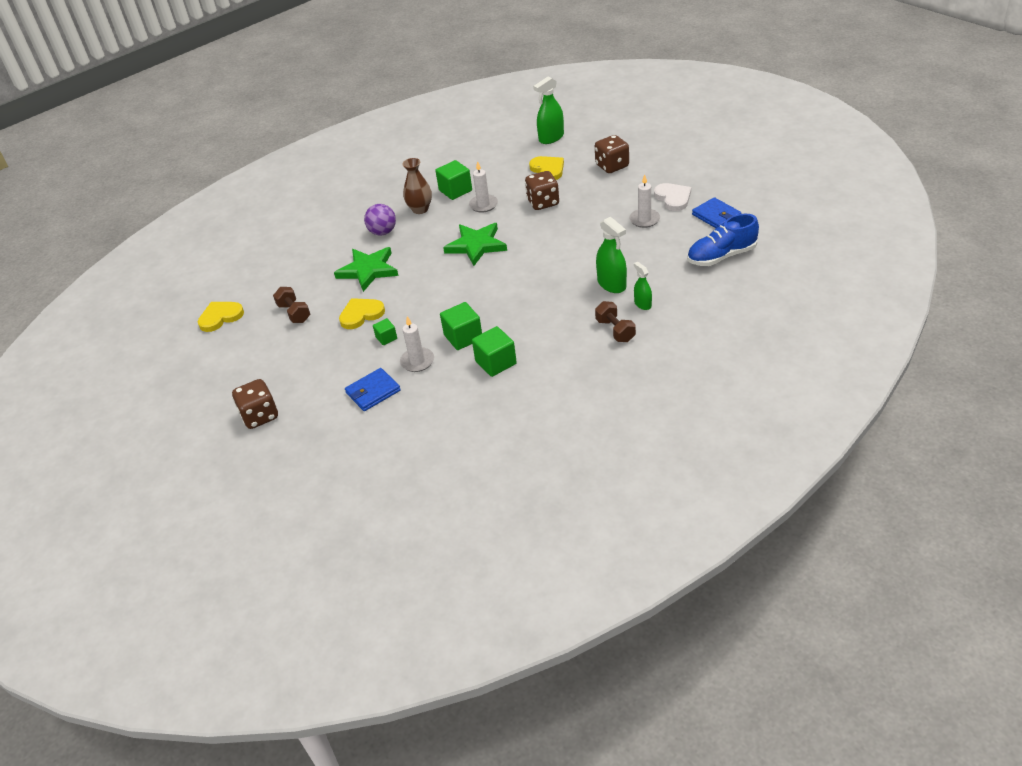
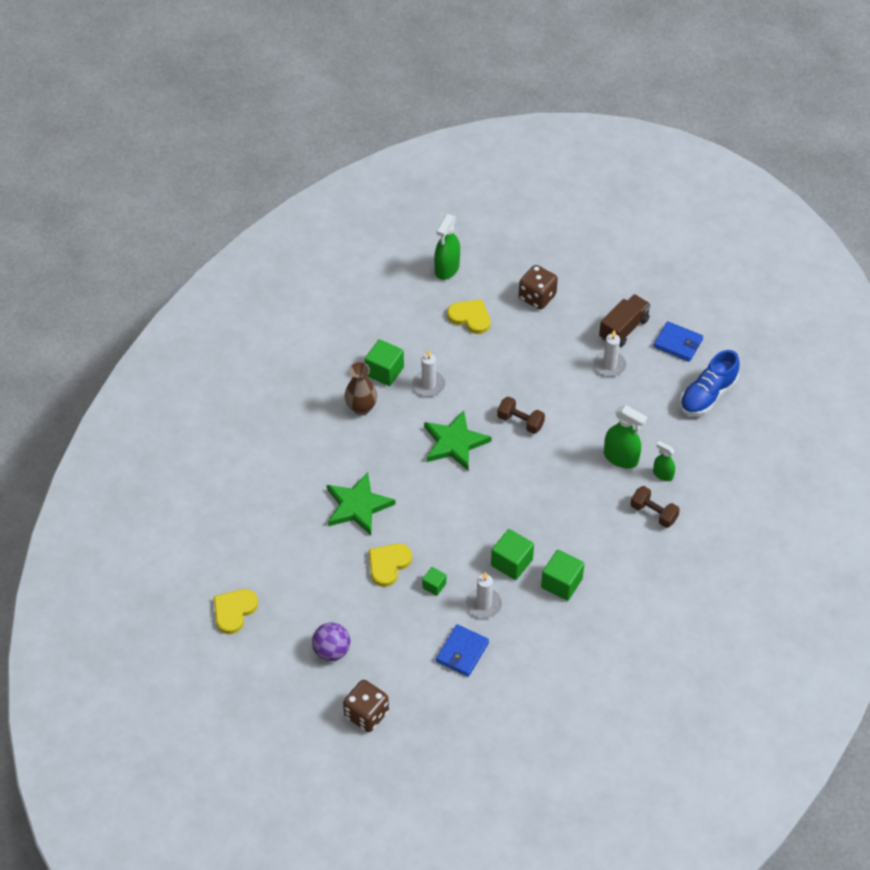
camera: 30 degrees left, 10 degrees up
brown dumbbell [273,287,310,323] -> brown dumbbell moved to [497,396,545,434]
purple ball [364,204,396,236] -> purple ball moved to [312,622,350,661]
brown dice [525,171,559,210] -> none
white heart [654,183,691,211] -> brown truck [599,294,651,347]

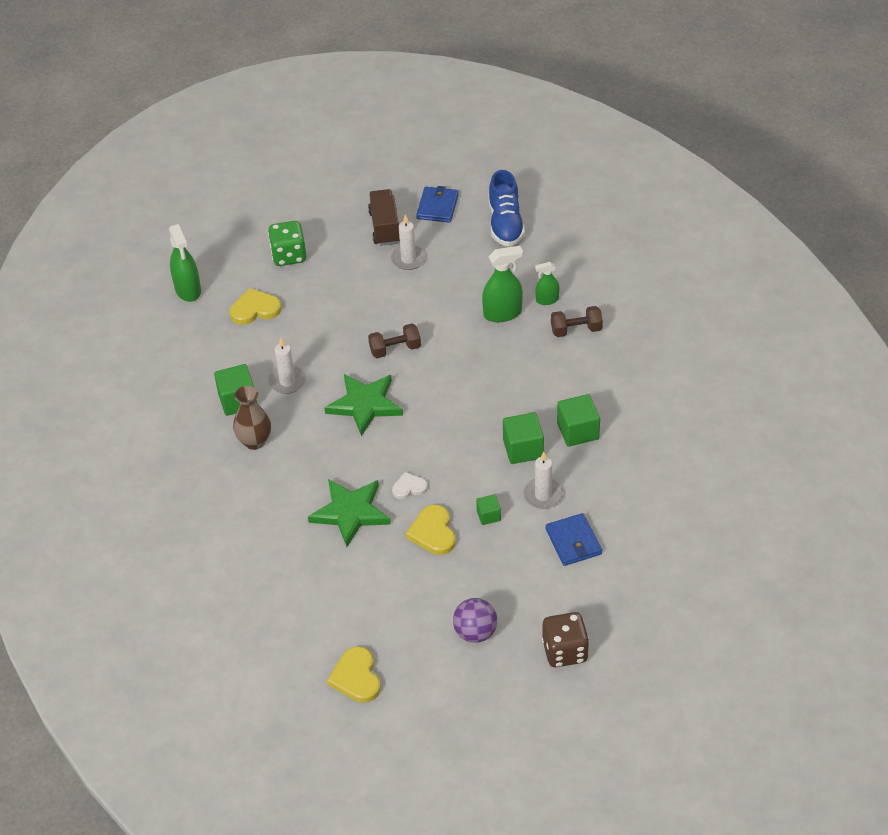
camera: 45 degrees left, 5 degrees down
brown dice [519,265,558,310] -> green dice [268,221,306,266]
blue wallet [653,321,703,362] -> blue wallet turned 60 degrees counterclockwise [416,186,459,223]
none -> white heart [392,472,428,499]

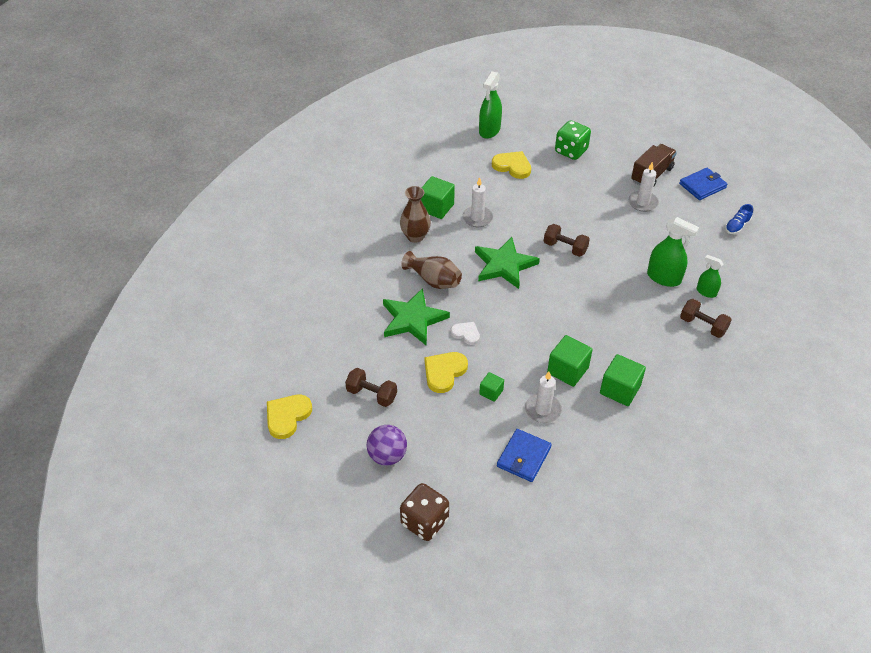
camera: 45 degrees right, 0 degrees up
blue shoe [488,170,525,246] -> blue shoe [725,204,753,234], size x0.52
none -> brown dumbbell [345,368,397,407]
none -> brown vase [401,251,462,289]

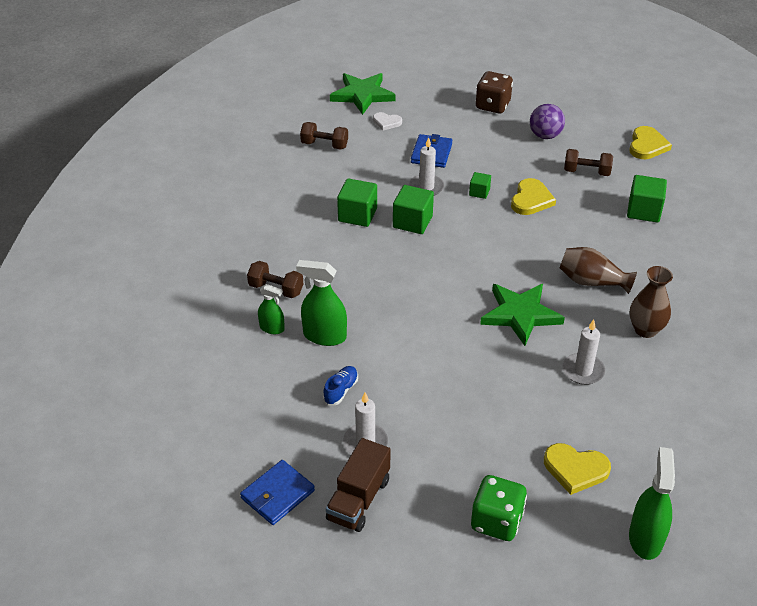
camera: 165 degrees right, 5 degrees down
green star [383,288,450,345] -> green star moved to [330,73,396,115]
green cube [421,176,455,219] -> green cube moved to [627,175,667,222]
white heart [450,322,480,345] -> white heart moved to [373,112,402,131]
brown dumbbell [544,224,590,257] -> brown dumbbell moved to [300,122,348,149]
blue shoe [725,204,753,234] -> blue shoe moved to [323,366,358,405]

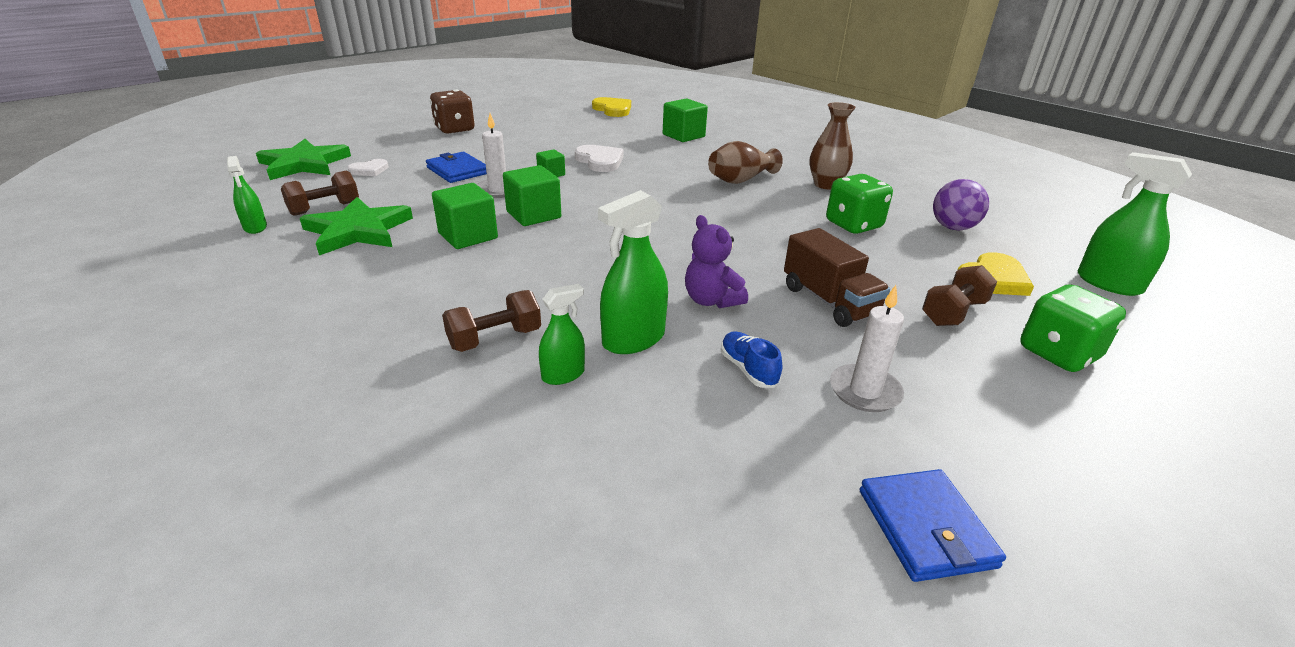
camera: 55 degrees left, 10 degrees down
brown truck [326,438,391,532] -> brown truck moved to [784,228,890,327]
green star [480,284,565,346] -> green star moved to [300,197,413,255]
yellow heart [511,178,556,215] -> white heart [575,145,624,172]
purple ball [530,104,565,139] -> purple ball moved to [933,179,989,231]
white candle [563,319,605,385] -> green dice [826,174,893,234]
brown dumbbell [564,149,613,176] -> brown dumbbell moved to [922,265,997,326]
none -> green spray bottle [227,156,267,234]
none -> purple teddy bear [685,215,748,308]

